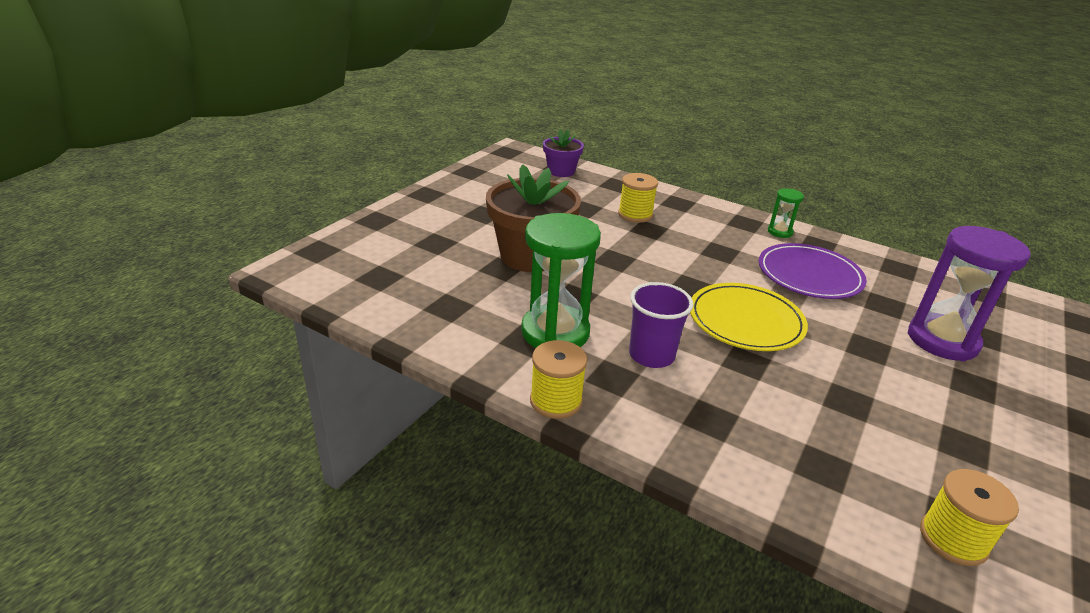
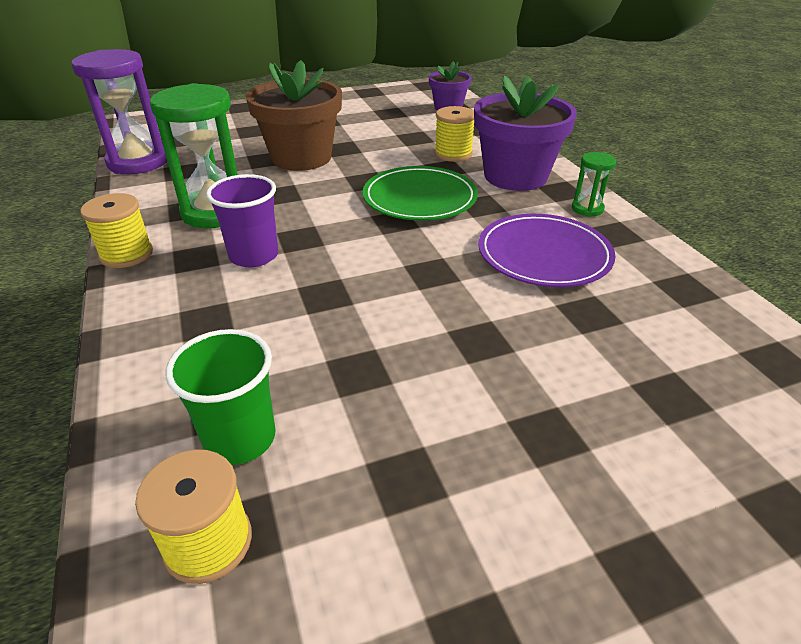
camera: 40 degrees right, 5 degrees up
yellow plate [690,283,808,351] -> none
purple hourglass [908,226,1030,362] -> purple hourglass moved to [72,49,167,174]
none -> green cup [166,329,276,465]
none -> green plate [363,166,478,221]
none -> purple flower pot [474,75,577,191]

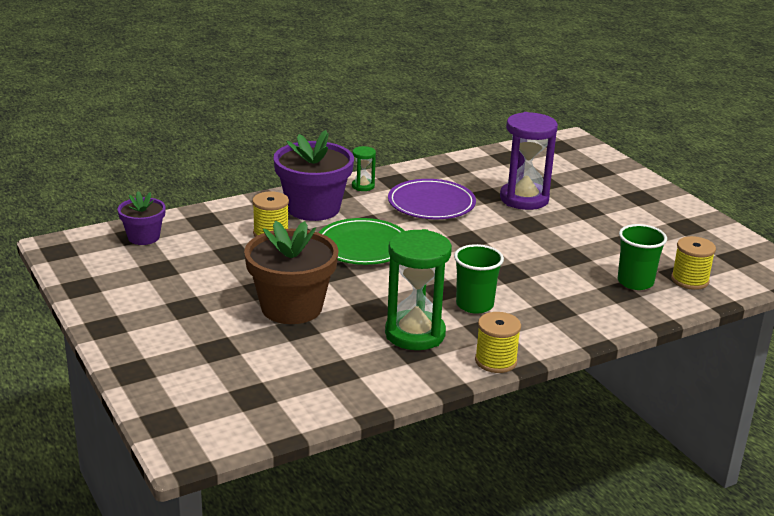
camera: 100 degrees left, 10 degrees down
purple hourglass [72,49,167,174] -> purple hourglass moved to [500,112,558,210]
purple cup [206,174,278,267] -> green cup [454,244,504,314]

